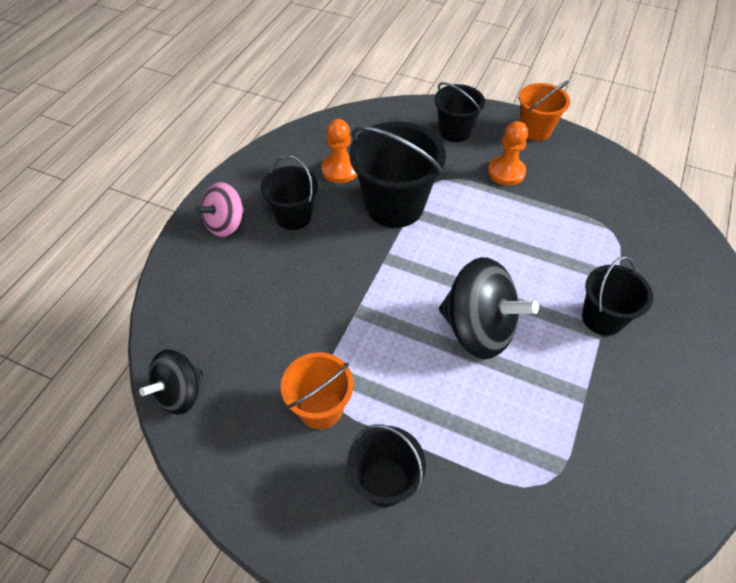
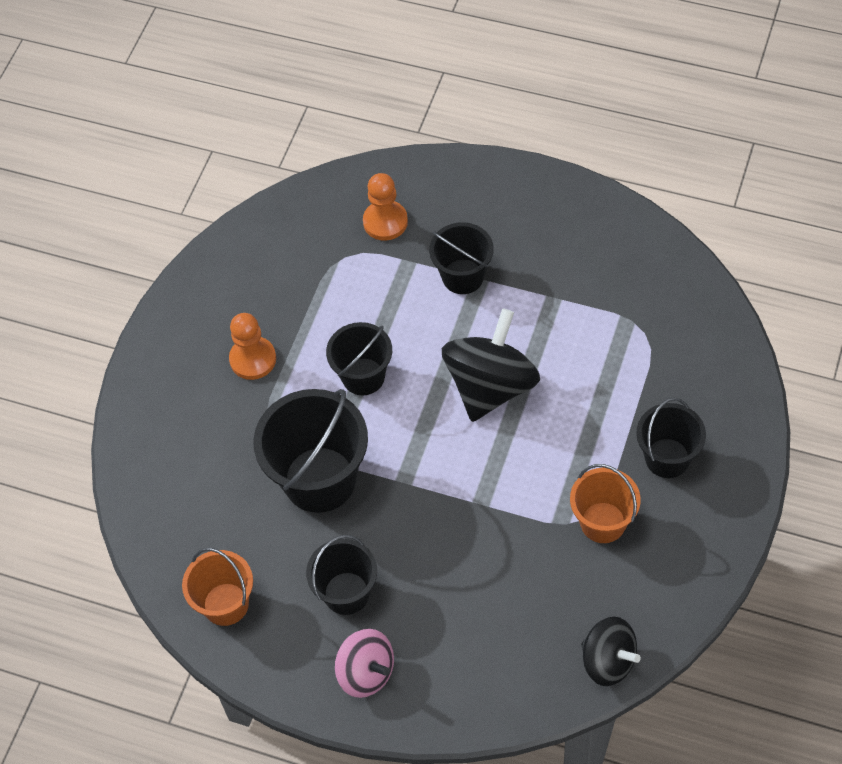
camera: 90 degrees left, 5 degrees up
orange pawn [322,119,357,183] -> orange pawn moved to [363,173,408,241]
black bucket [434,82,485,142] -> black bucket moved to [326,322,392,395]
orange bucket [519,81,570,141] -> orange bucket moved to [182,548,253,626]

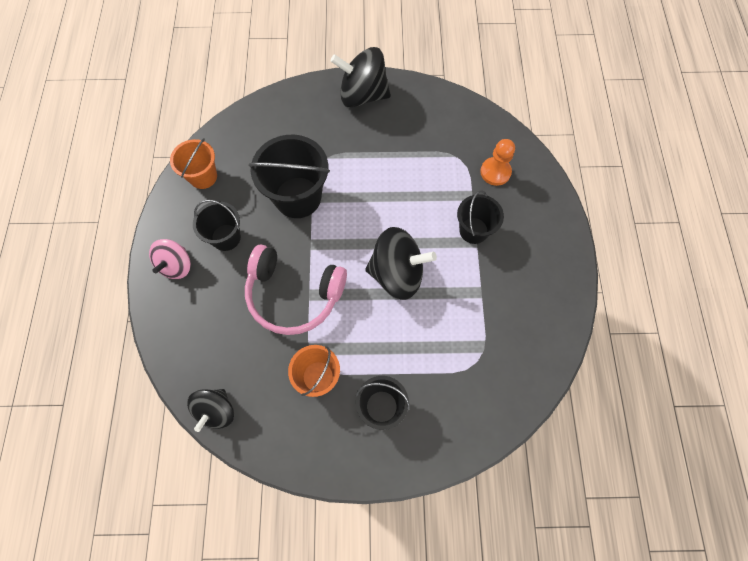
camera: 65 degrees right, 10 degrees up
orange pawn [229,313,276,380] -> none
black bucket [326,322,392,395] -> none
none -> pink headphones [245,245,347,335]
none -> black spinning top [331,47,391,108]

